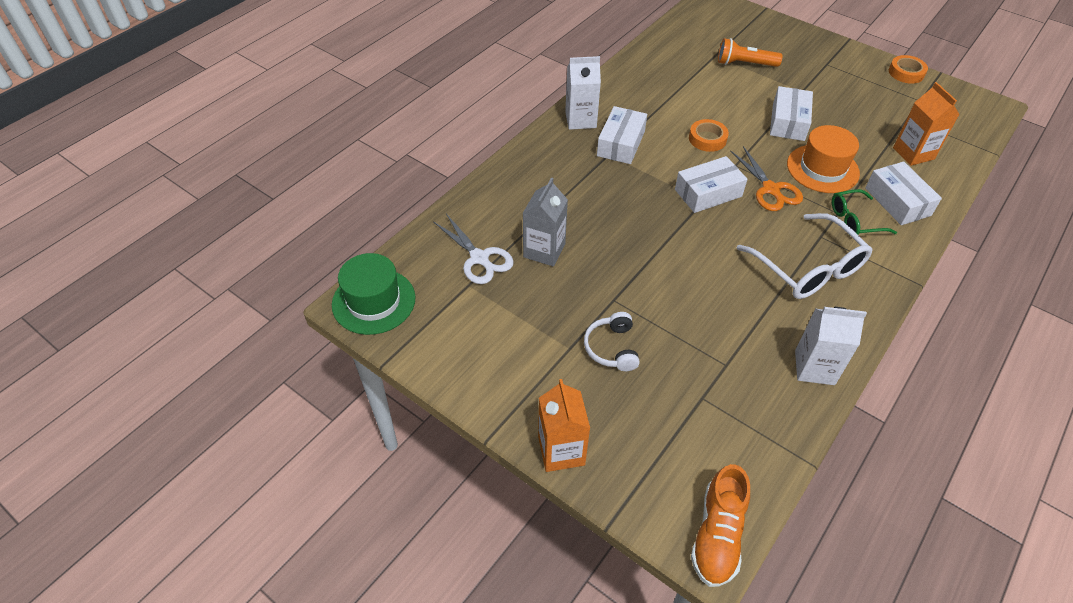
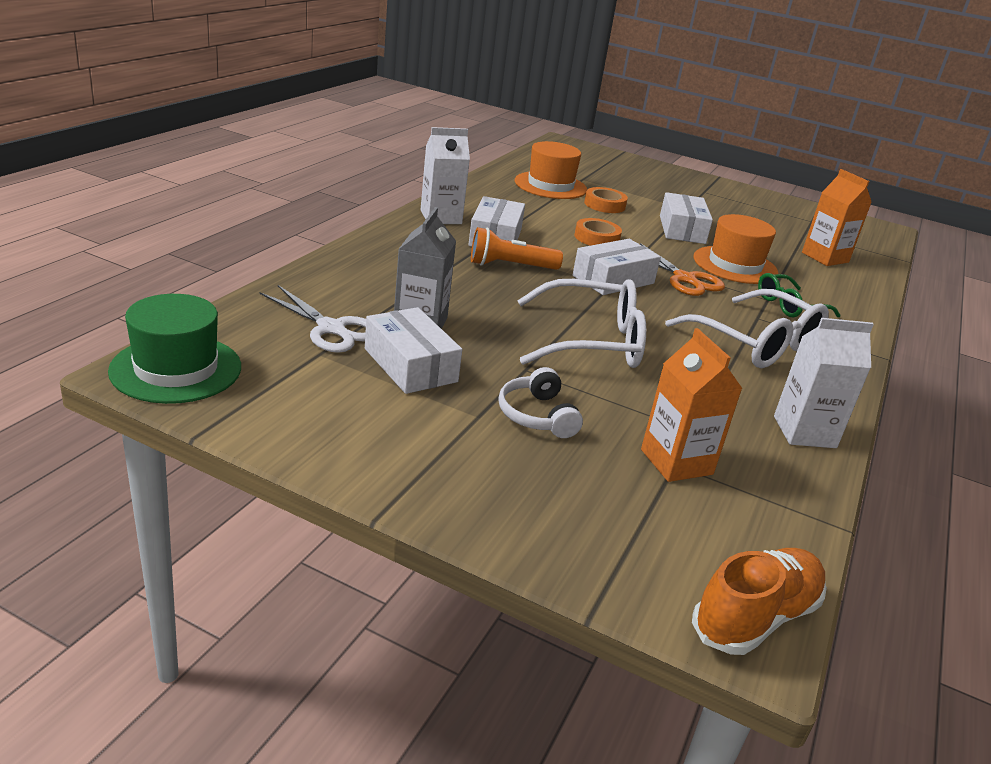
camera: 15 degrees left, 20 degrees down
orange carton [538,379,590,472] -> orange carton moved to [641,328,743,482]
orange shoe [691,464,750,587] -> orange shoe turned 135 degrees counterclockwise [692,548,827,655]
orange flashlight [718,38,783,67] -> orange flashlight moved to [471,227,563,270]
white box [865,162,942,225] -> white box moved to [365,307,462,394]
orange tape [889,55,928,84] -> orange tape moved to [584,187,628,213]
none -> orange hat [515,141,587,199]
none -> white glasses [517,279,646,368]

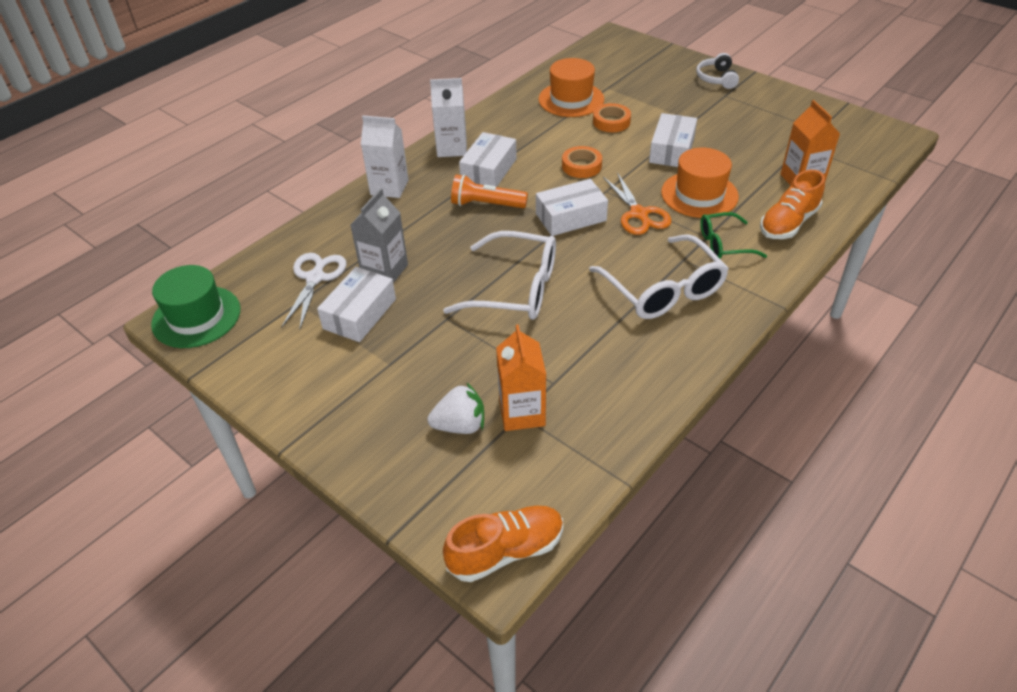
camera: 20 degrees right, 15 degrees up
white scissors [260,285,366,353] -> white scissors turned 135 degrees counterclockwise [281,253,347,330]
white box [365,307,462,394] -> white box turned 45 degrees clockwise [317,267,396,342]
white headphones [498,367,583,438] -> white headphones moved to [696,53,739,89]
white carton [774,318,874,448] -> white carton moved to [361,116,408,198]
none -> white strawberry [427,383,484,434]
none -> orange shoe [760,170,825,239]

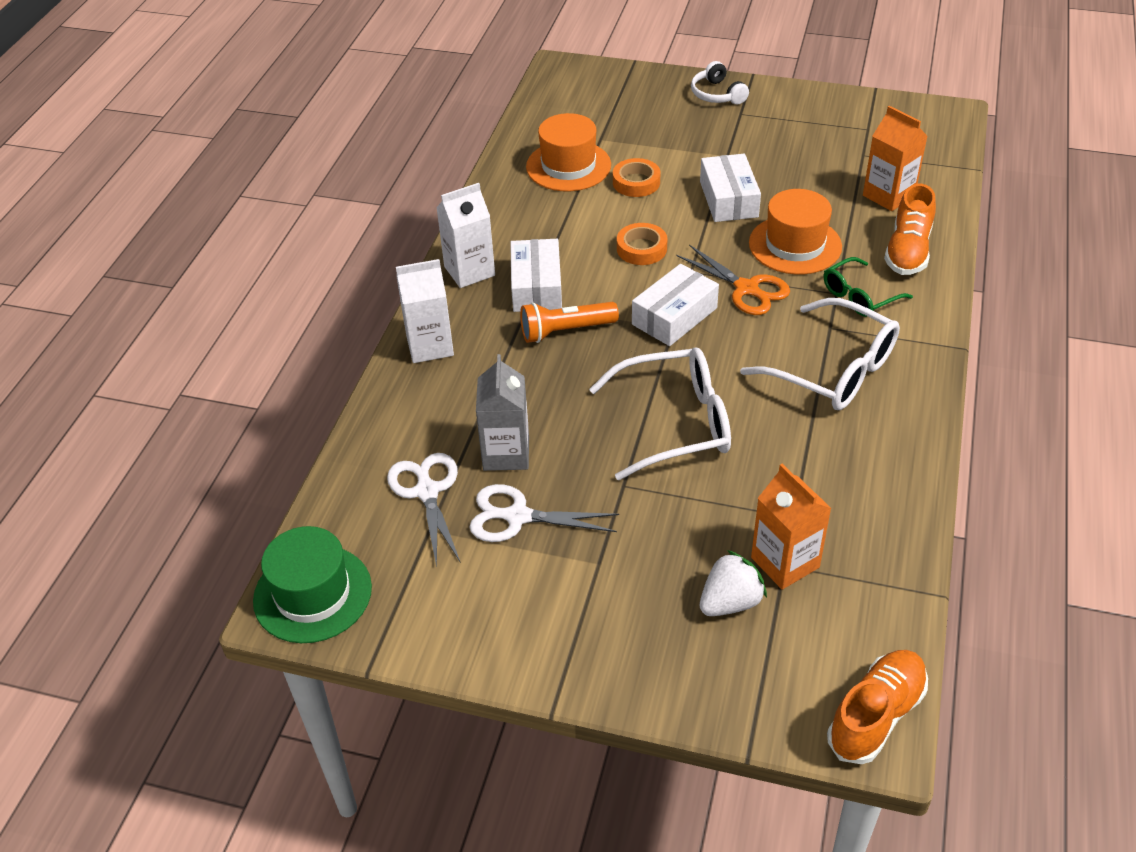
camera: 25 degrees left, 0 degrees up
white box [317,267,396,342] -> white scissors [469,484,619,542]

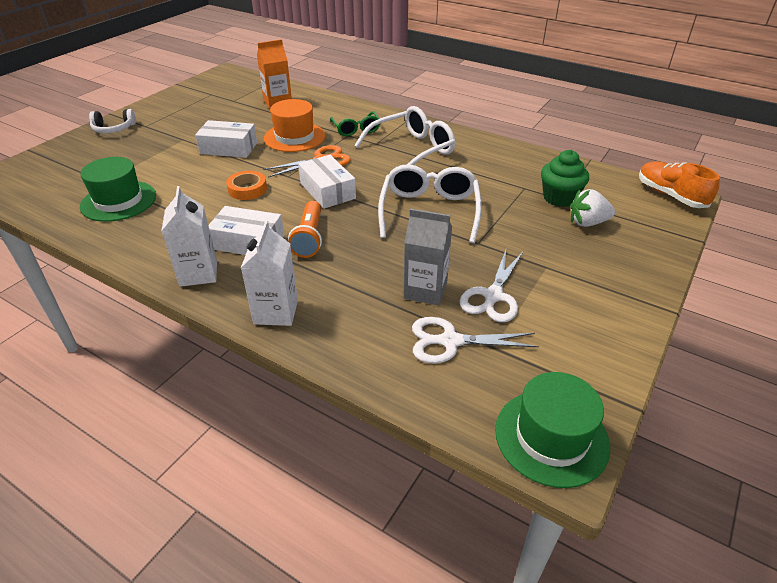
camera: 75 degrees left, 5 degrees down
orange hat [526,113,611,191] -> green hat [80,157,156,222]
orange tape [613,158,660,197] -> none
white strawberry [700,550,767,616] -> white strawberry turned 75 degrees counterclockwise [570,189,615,227]
orange carton [751,464,832,590] -> green cupcake [541,150,589,207]
orange shoe [884,184,936,275] -> none

